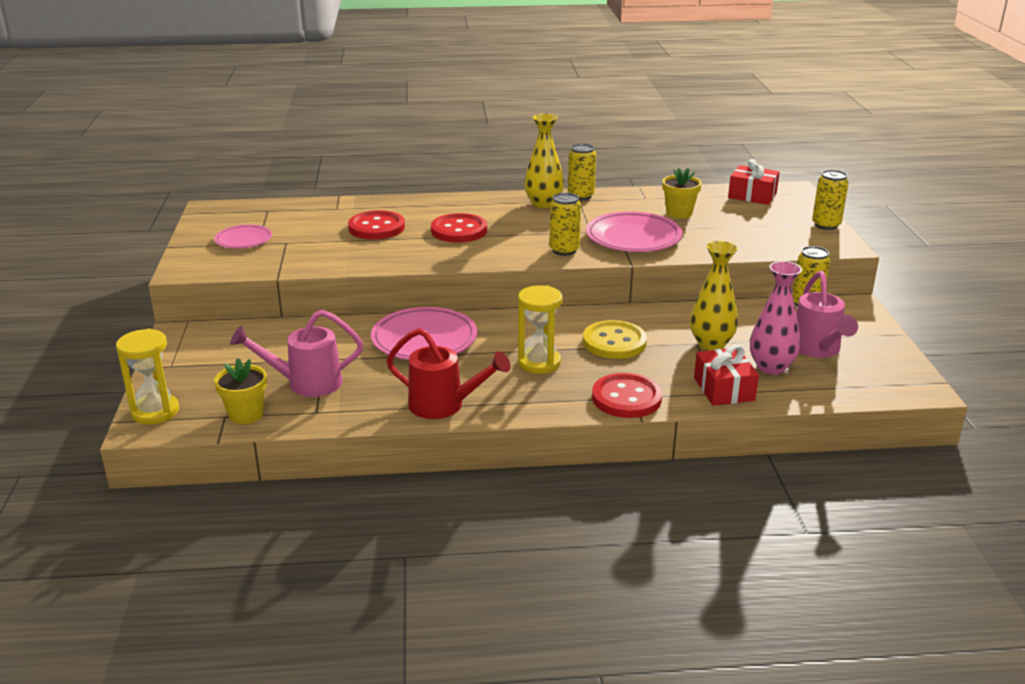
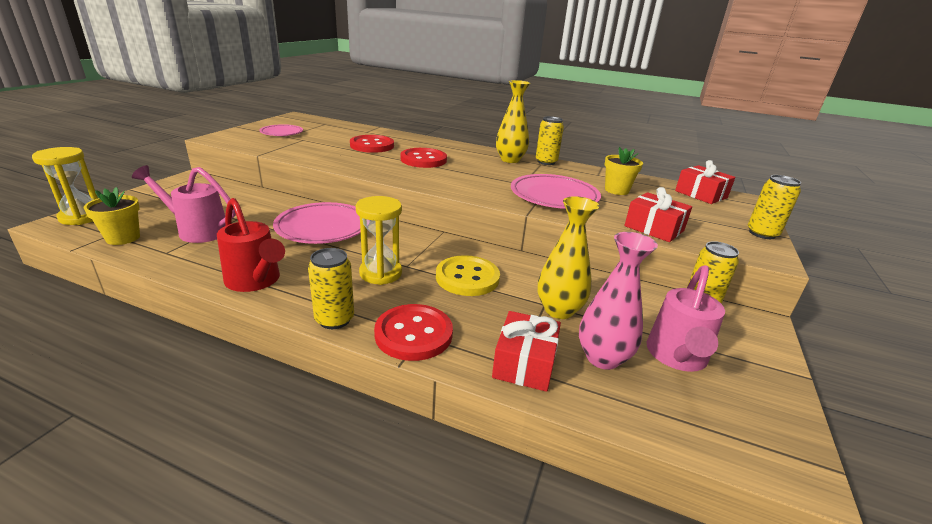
camera: 25 degrees right, 0 degrees up
yellow can [549,192,581,256] -> yellow can moved to [308,248,354,329]
none -> red gift [624,187,692,242]

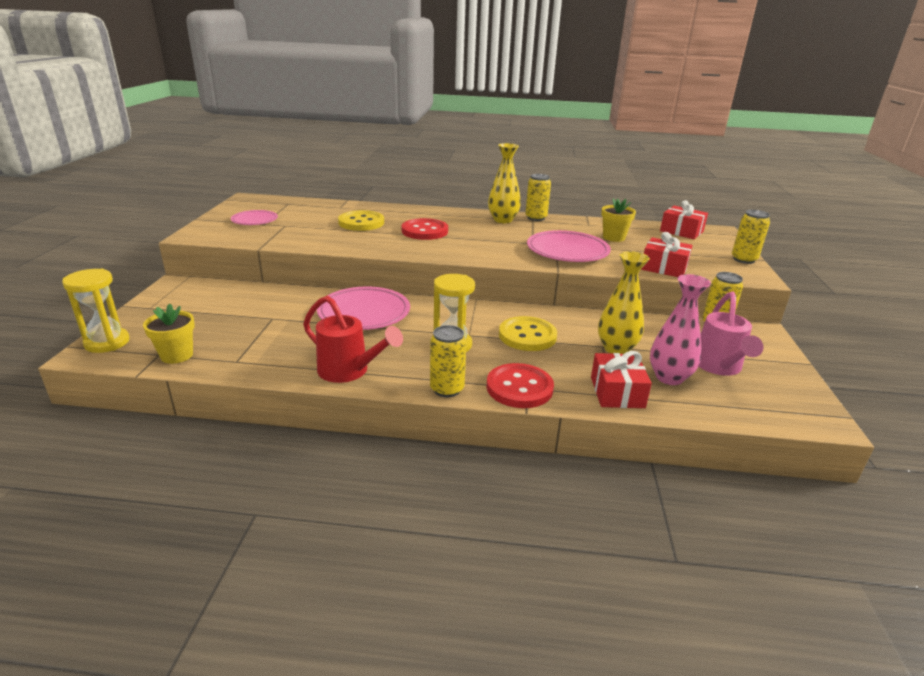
camera: 15 degrees left, 0 degrees up
pink watering can [132,165,236,243] -> none
red button [350,135,394,153] -> yellow button [338,210,384,231]

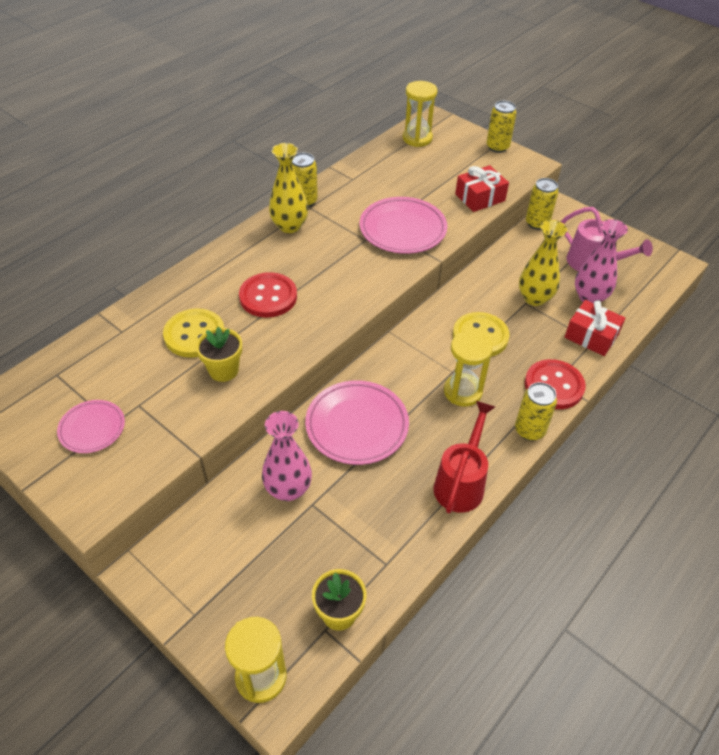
camera: 55 degrees left, 20 degrees up
red watering can [303,296,403,383] -> red watering can turned 45 degrees counterclockwise [434,401,495,513]
yellow flower pot [601,198,636,242] -> yellow flower pot moved to [196,327,242,382]
red gift [660,200,708,239] -> yellow hourglass [403,81,438,147]
none -> pink vase [262,411,312,501]

